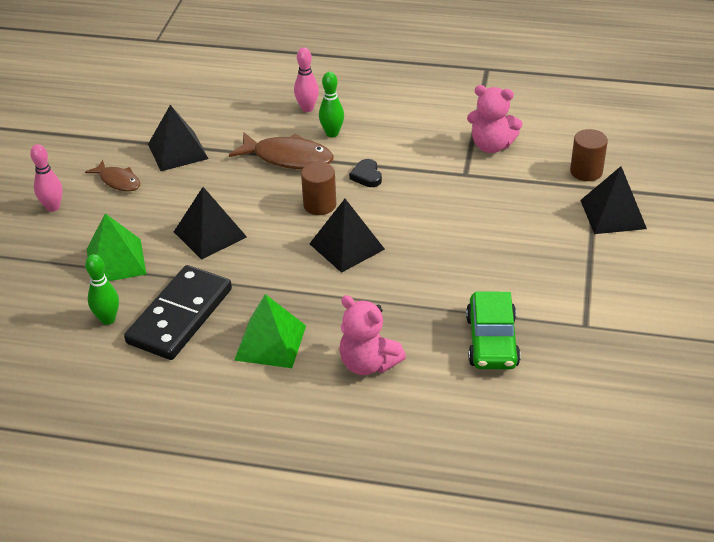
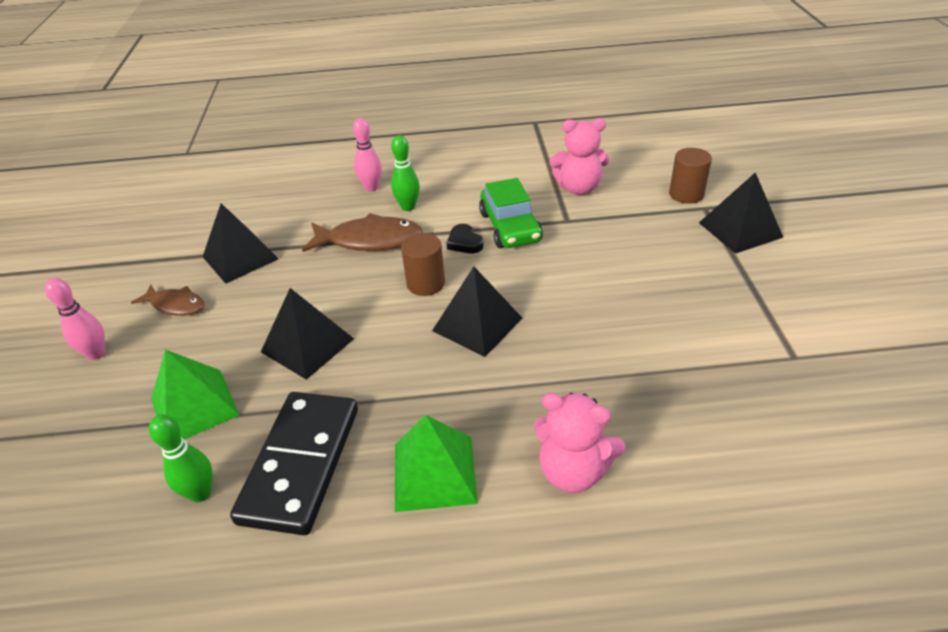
camera: 15 degrees left, 0 degrees up
green car [466,292,521,369] -> green car moved to [479,178,543,248]

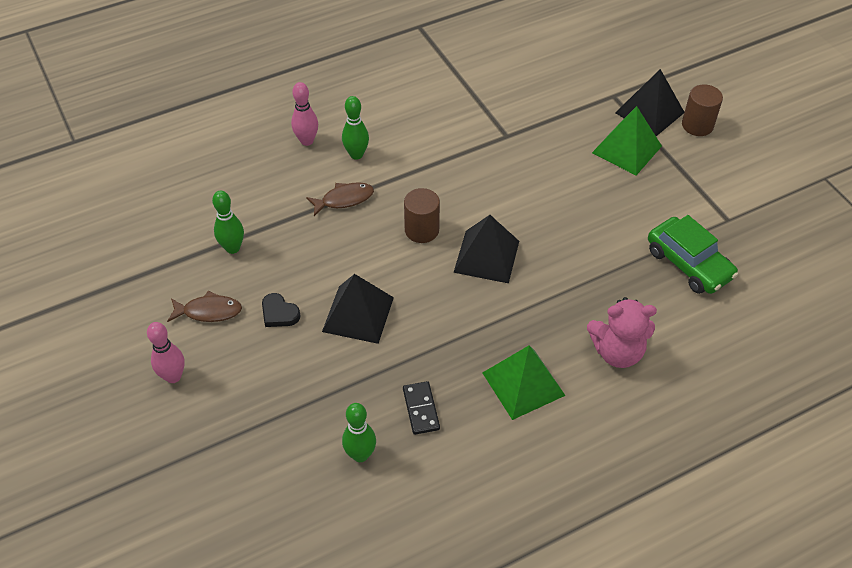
camera: 25 degrees left, 10 degrees up
green pyramid [151,350,239,439] -> green pyramid moved to [592,106,662,175]
black pyramid [203,203,279,284] -> green bowling pin [212,191,244,254]
black domino [230,392,358,535] -> black domino [403,381,440,435], size x0.45
brown fish [302,213,423,252] -> brown fish [306,182,374,216], size x0.60
black heart [447,224,484,253] -> black heart moved to [262,293,301,327]
green car [479,178,543,248] -> green car moved to [648,215,738,294]
pink teddy bear [550,118,609,195] -> none
brown cylinder [669,148,712,204] -> brown cylinder moved to [682,84,723,136]

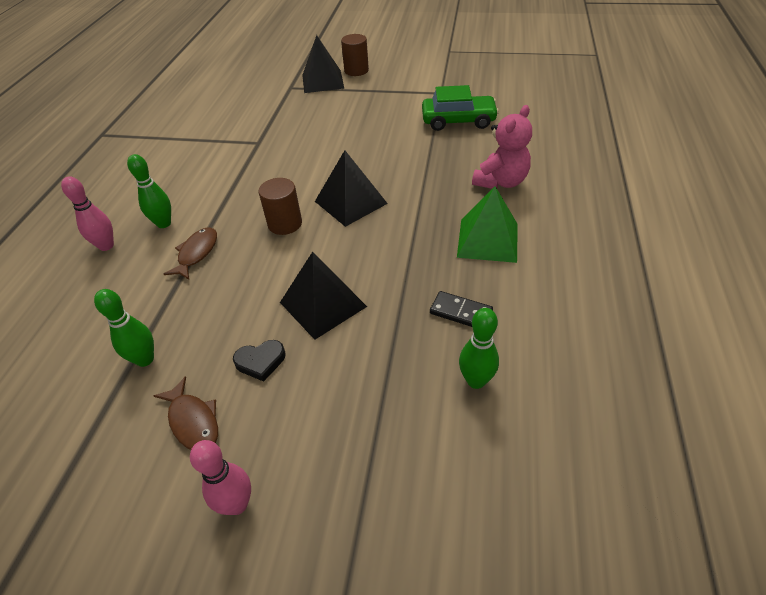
camera: 50 degrees left, 5 degrees down
brown fish [167,291,242,322] -> brown fish turned 105 degrees clockwise [154,376,218,450]
green pyramid [592,106,662,175] -> none

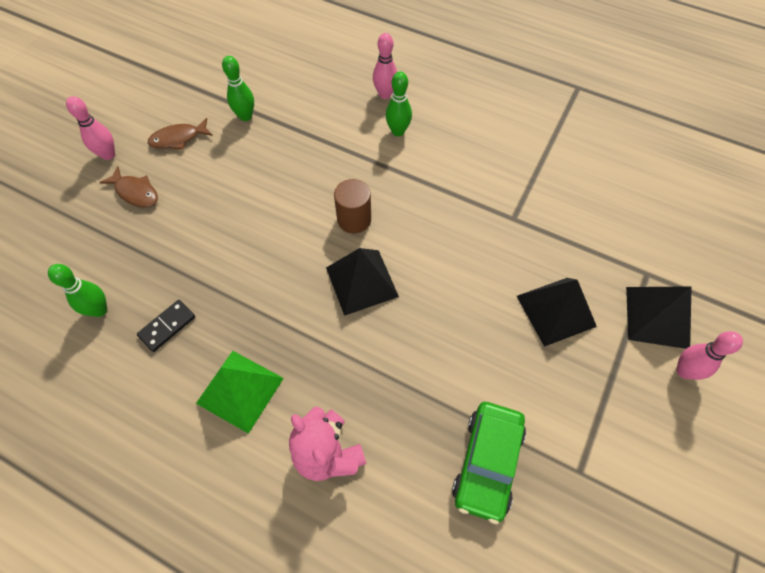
camera: 105 degrees right, 15 degrees up
brown fish [164,227,217,280] -> brown fish moved to [99,166,158,208]
black heart [233,340,286,382] -> none
black pyramid [280,251,367,340] -> black pyramid moved to [517,278,597,347]
brown cylinder [341,34,369,76] -> pink bowling pin [676,331,743,380]

